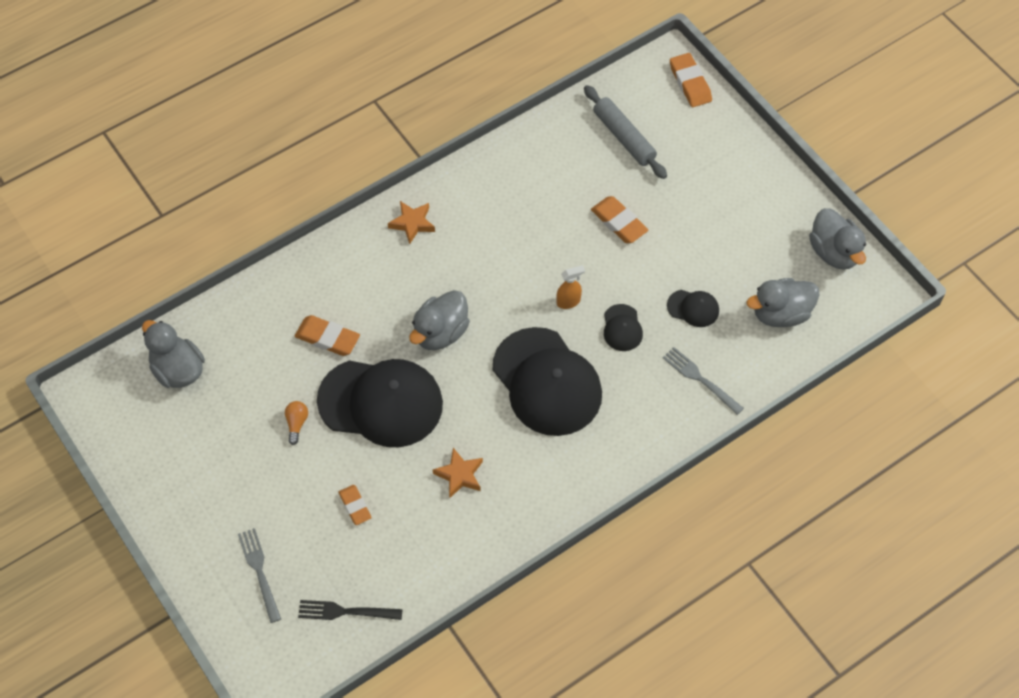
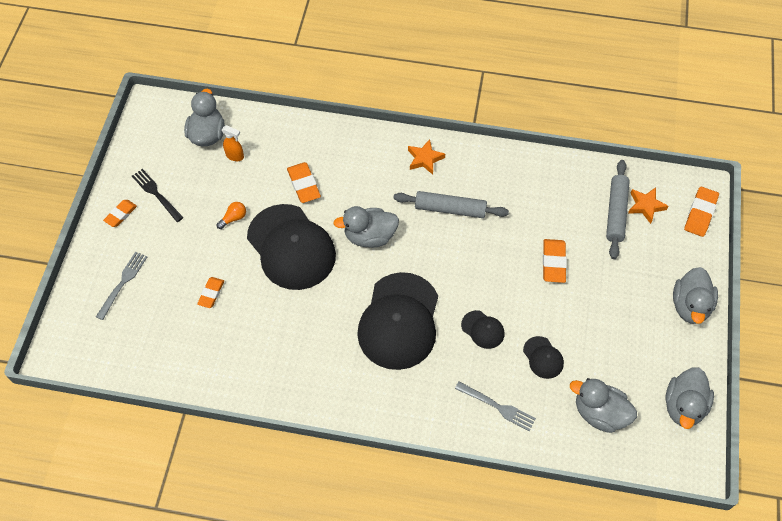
camera: 45 degrees right, 0 degrees up
black fork [298,600,403,620] -> black fork moved to [132,169,184,222]
orange star [433,448,483,498] -> orange star moved to [628,187,669,224]
orange spray bottle [556,265,585,309] -> orange spray bottle moved to [222,125,244,161]
black cap [604,304,643,351] -> black cap turned 90 degrees counterclockwise [461,310,504,349]
grey fork [663,347,744,415] -> grey fork turned 120 degrees clockwise [455,382,536,431]
none -> orange eraser [103,200,137,227]
none -> grey rolling pin [393,191,509,218]
none -> grey duck [673,267,718,324]

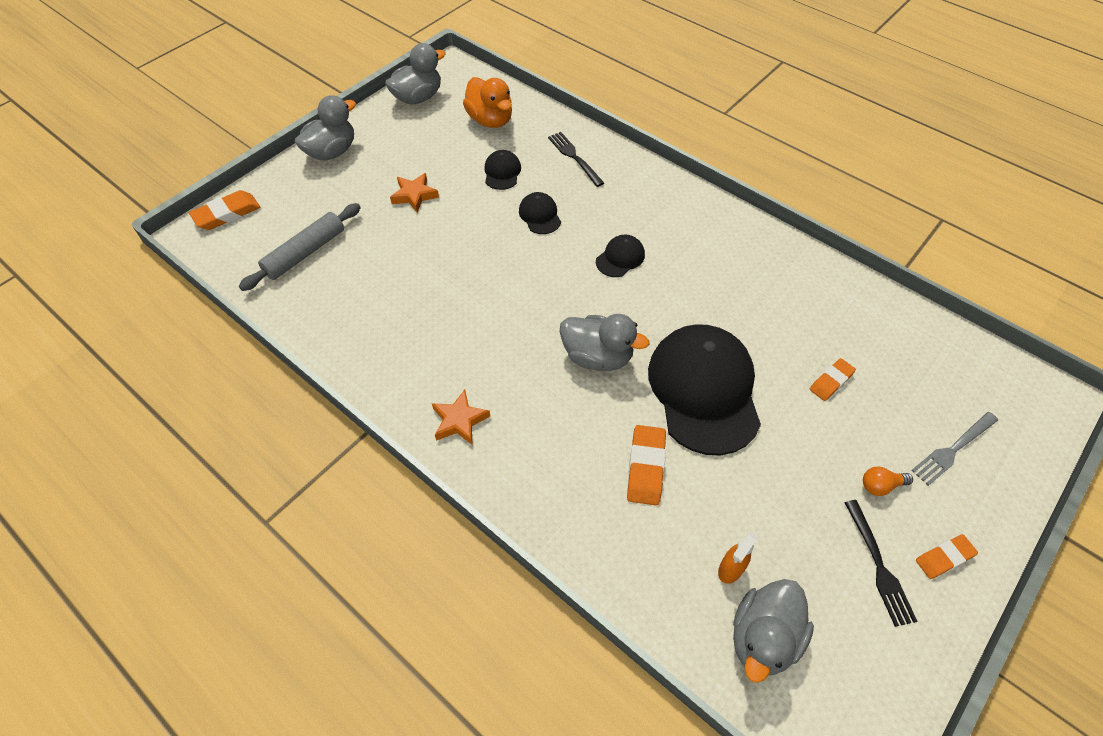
camera: 150 degrees left, 5 degrees down
orange light bulb [217,202,246,229] -> orange light bulb moved to [863,466,913,496]
orange spray bottle [222,125,244,161] -> orange spray bottle turned 105 degrees counterclockwise [718,532,758,584]
black cap [357,272,438,370] -> black cap [596,234,645,277], size x0.43
grey rolling pin [393,191,509,218] -> none
grey fork [455,382,536,431] -> black fork [548,132,604,187]
orange eraser [543,239,567,283] -> none
grey duck [570,378,637,433] -> orange duck [463,77,512,128]
orange star [628,187,669,224] -> orange star moved to [390,173,439,212]

